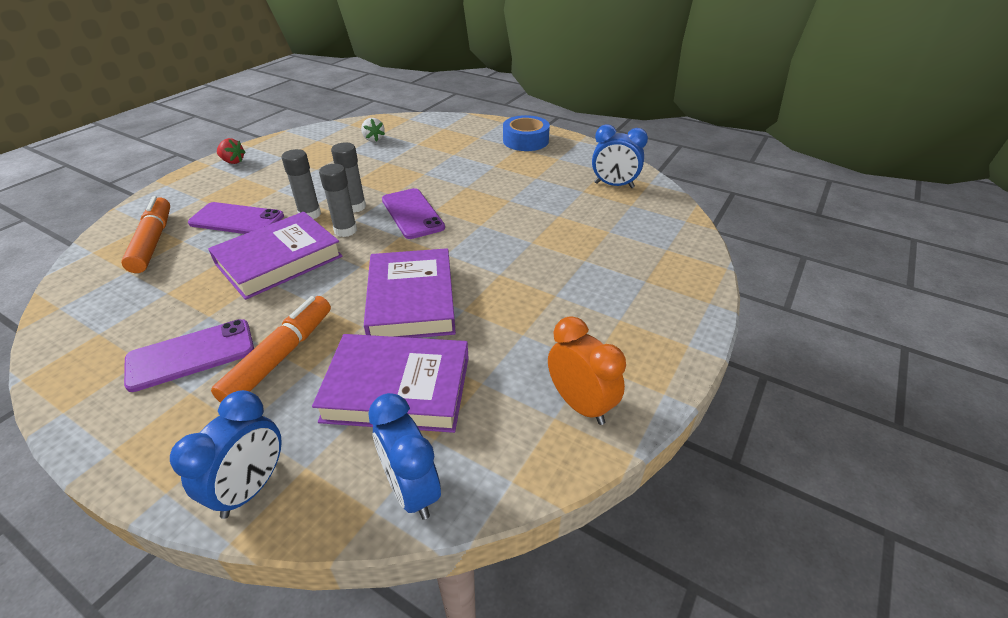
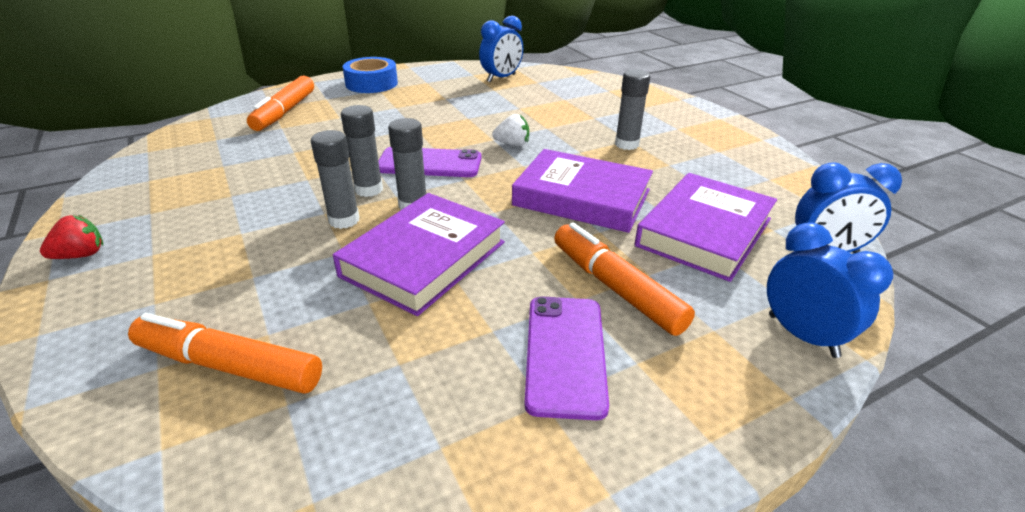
camera: 60 degrees left, 5 degrees down
purple phone [188,202,284,234] -> none
purple book [208,212,343,300] -> purple book turned 45 degrees clockwise [333,193,505,316]
white strawberry [361,118,385,142] -> white strawberry moved to [492,114,529,146]
orange clock [548,316,626,425] -> none
none -> orange marker [247,75,314,131]
none -> grey glue stick [615,69,650,150]

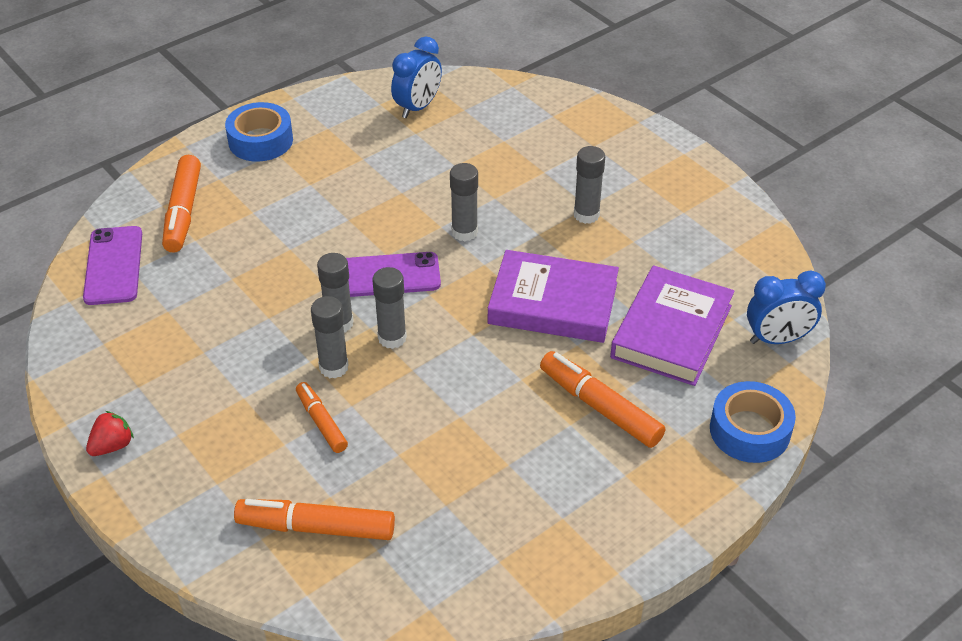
camera: 10 degrees left, 10 degrees up
purple book [333,193,505,316] -> none
white strawberry [492,114,529,146] -> grey glue stick [450,163,478,241]
purple phone [524,297,609,420] -> purple phone moved to [83,226,142,305]
blue clock [767,222,894,358] -> blue tape [710,381,796,463]
none -> orange marker [296,382,348,453]

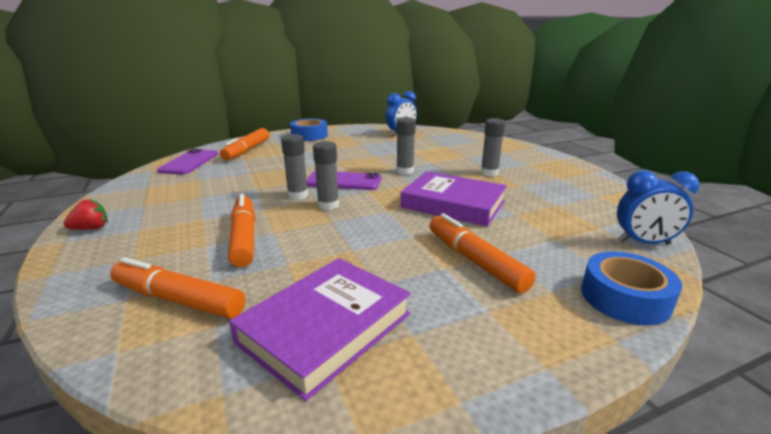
camera: 15 degrees right, 20 degrees down
orange marker [296,382,348,453] -> orange marker [228,194,255,267], size x1.62
grey glue stick [311,296,349,379] -> none
purple book [610,265,735,386] -> purple book moved to [229,258,411,401]

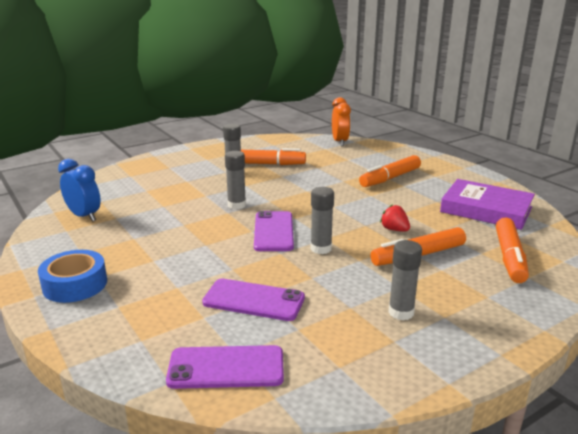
camera: 100 degrees left, 0 degrees up
red strawberry [64,199,108,230] -> red strawberry moved to [380,204,410,232]
orange marker [220,128,269,160] -> orange marker moved to [241,148,306,165]
grey glue stick [313,141,339,210] -> grey glue stick moved to [388,240,422,320]
purple book [401,171,507,227] -> none
blue tape [581,251,682,326] -> none
blue clock [617,170,700,245] -> orange clock [332,97,351,146]
none -> purple phone [202,279,305,321]

